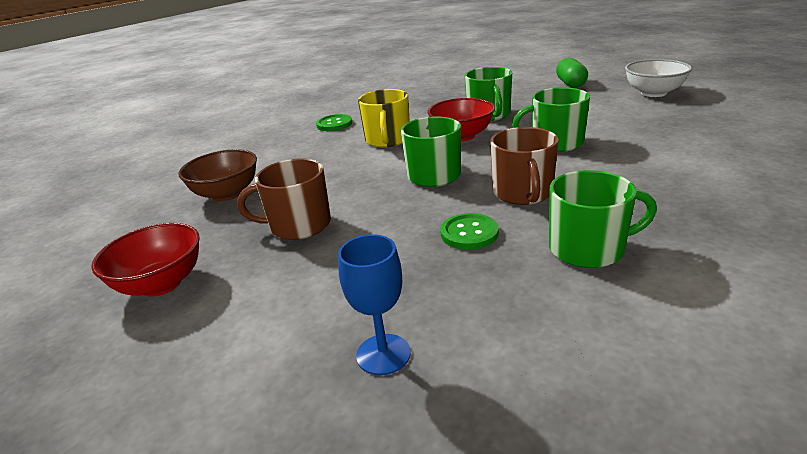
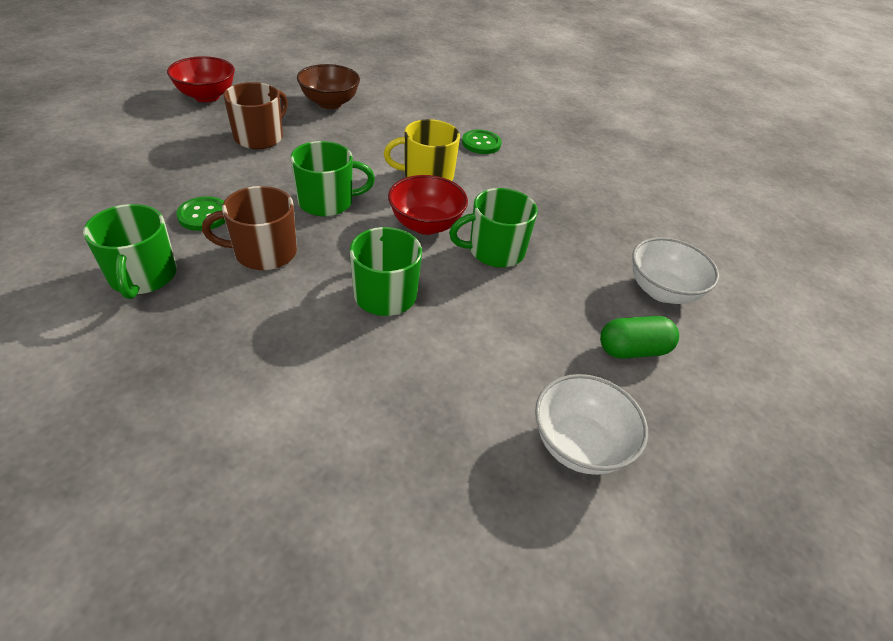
camera: 75 degrees right, 15 degrees up
brown mug [237,159,331,240] -> brown mug turned 45 degrees clockwise [223,82,288,149]
blue goblet [338,235,411,375] -> none
none -> white bowl [632,237,719,304]

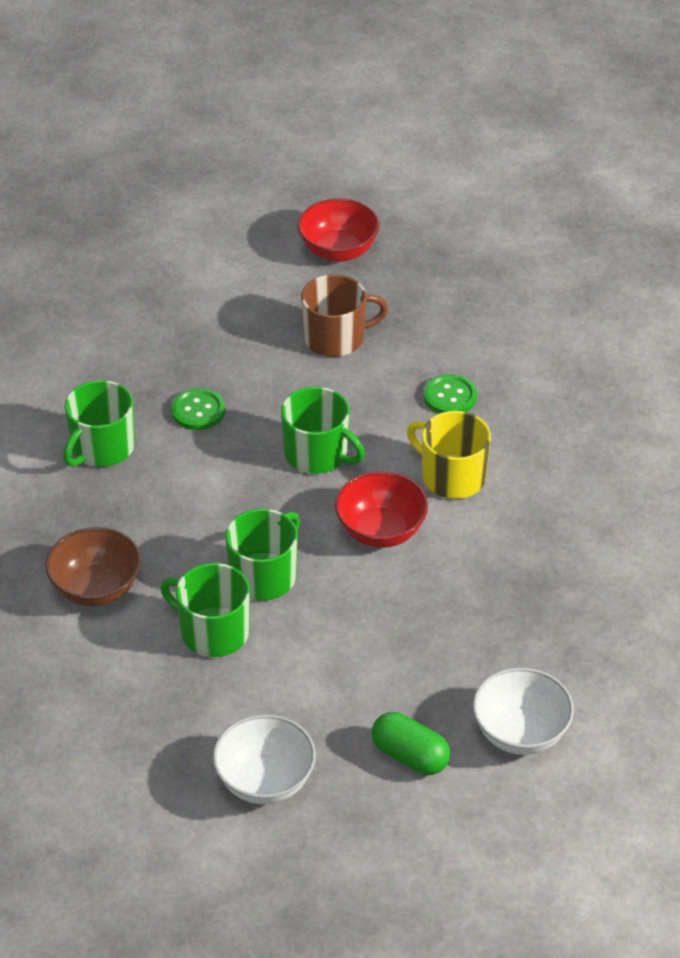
camera: 50 degrees right, 0 degrees up
brown mug [202,186,297,270] -> none
brown bowl [297,64,360,109] -> brown bowl moved to [45,527,141,607]
green mug [449,188,538,268] -> green mug moved to [160,563,250,657]
green button [462,130,501,154] -> green button moved to [423,374,477,414]

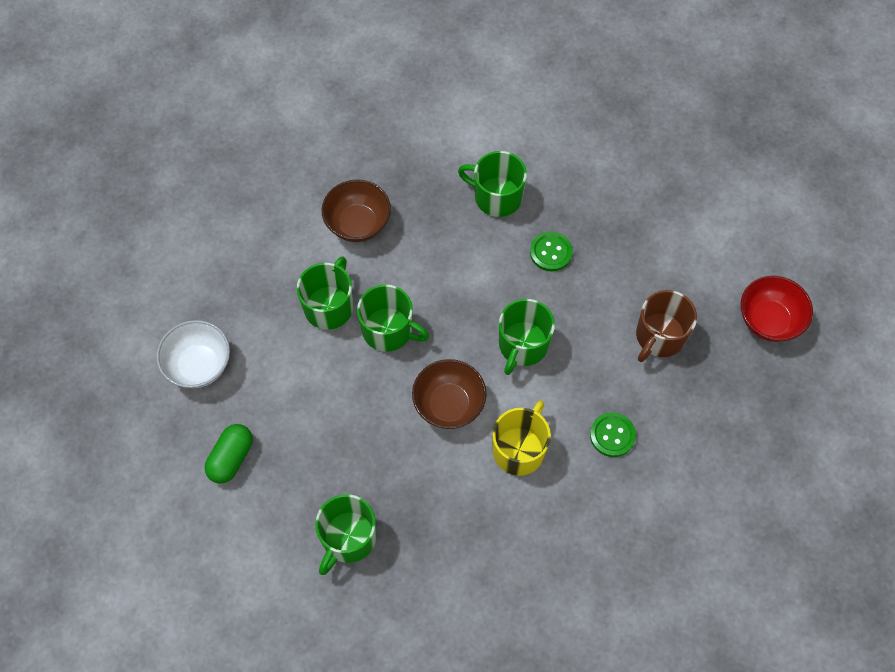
camera: 80 degrees right, 20 degrees up
brown mug [301,274,388,357] -> brown mug turned 60 degrees clockwise [636,290,697,362]
red bowl [335,471,428,548] -> brown bowl [412,359,487,429]
white bowl [473,668,574,755] -> none
none -> green mug [315,494,376,575]

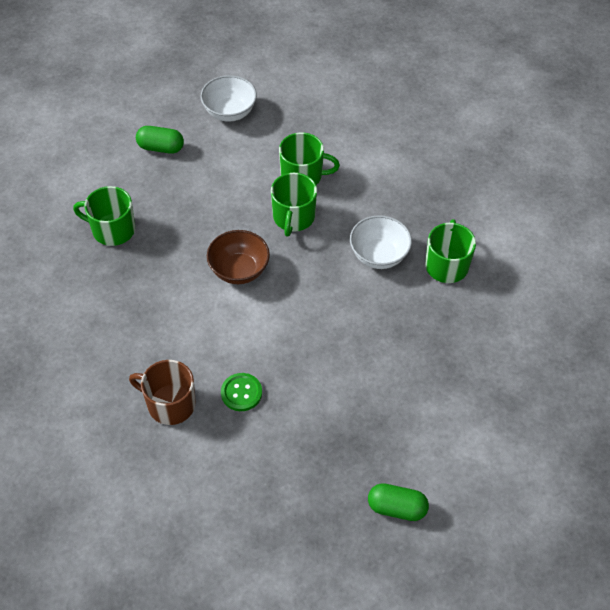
camera: 75 degrees right, 10 degrees down
brown bowl [321,179,391,242] -> none
yellow mug [492,401,551,476] -> none
green mug [499,299,555,375] -> none
green button [530,232,573,271] -> none
brown mug [636,290,697,362] -> brown mug moved to [129,360,196,425]
red bowl [741,276,813,342] -> green capsule [368,483,429,521]
none -> white bowl [350,215,412,269]

